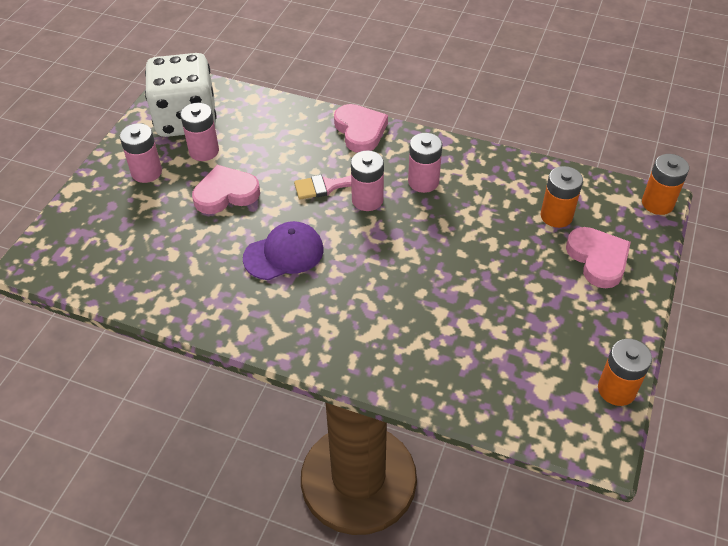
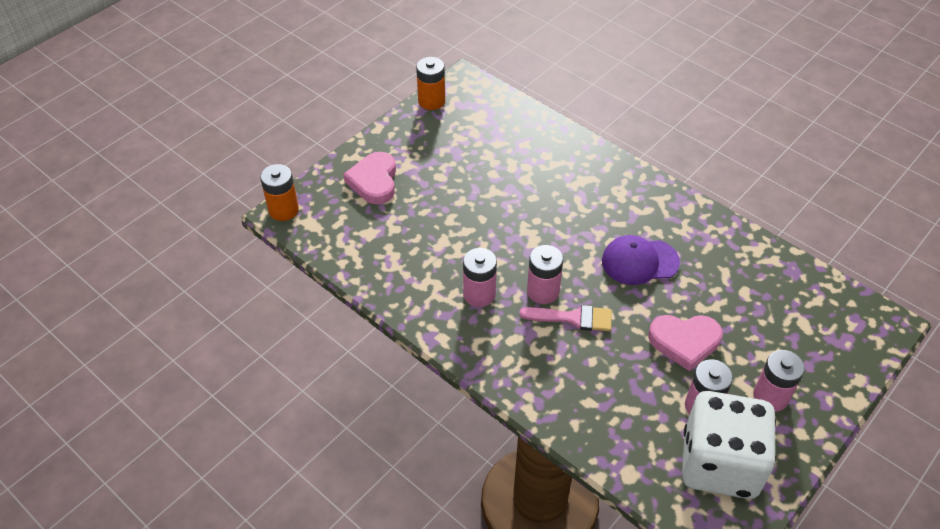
camera: 160 degrees left, 0 degrees up
pink heart [334,104,388,153] -> none
orange battery [541,166,583,228] -> none

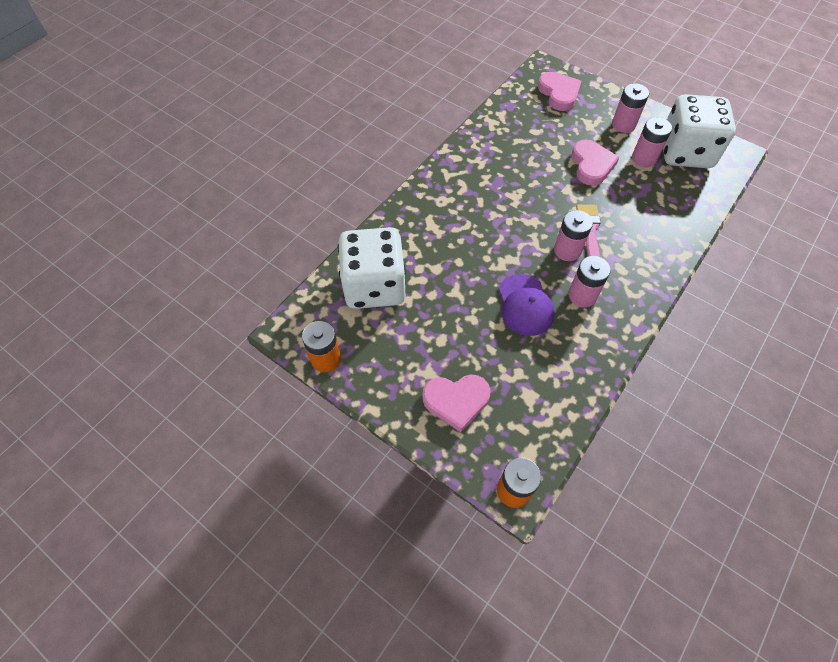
camera: 95 degrees left, 10 degrees up
purple cap [602,235,680,285] -> purple cap moved to [499,274,555,336]
none -> white dice [338,227,406,309]
none -> pink heart [538,72,582,111]

